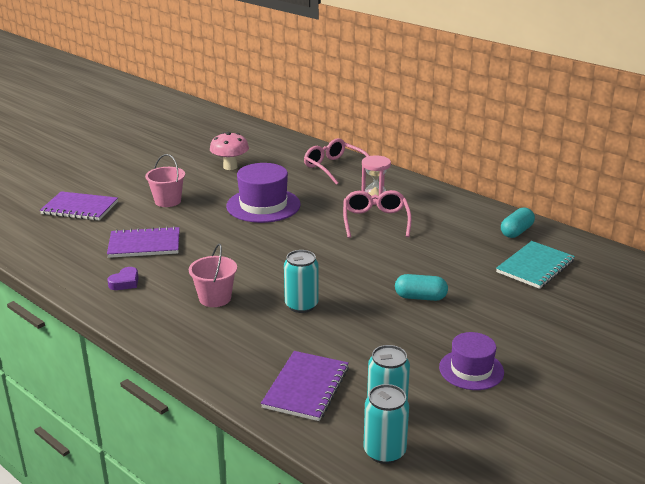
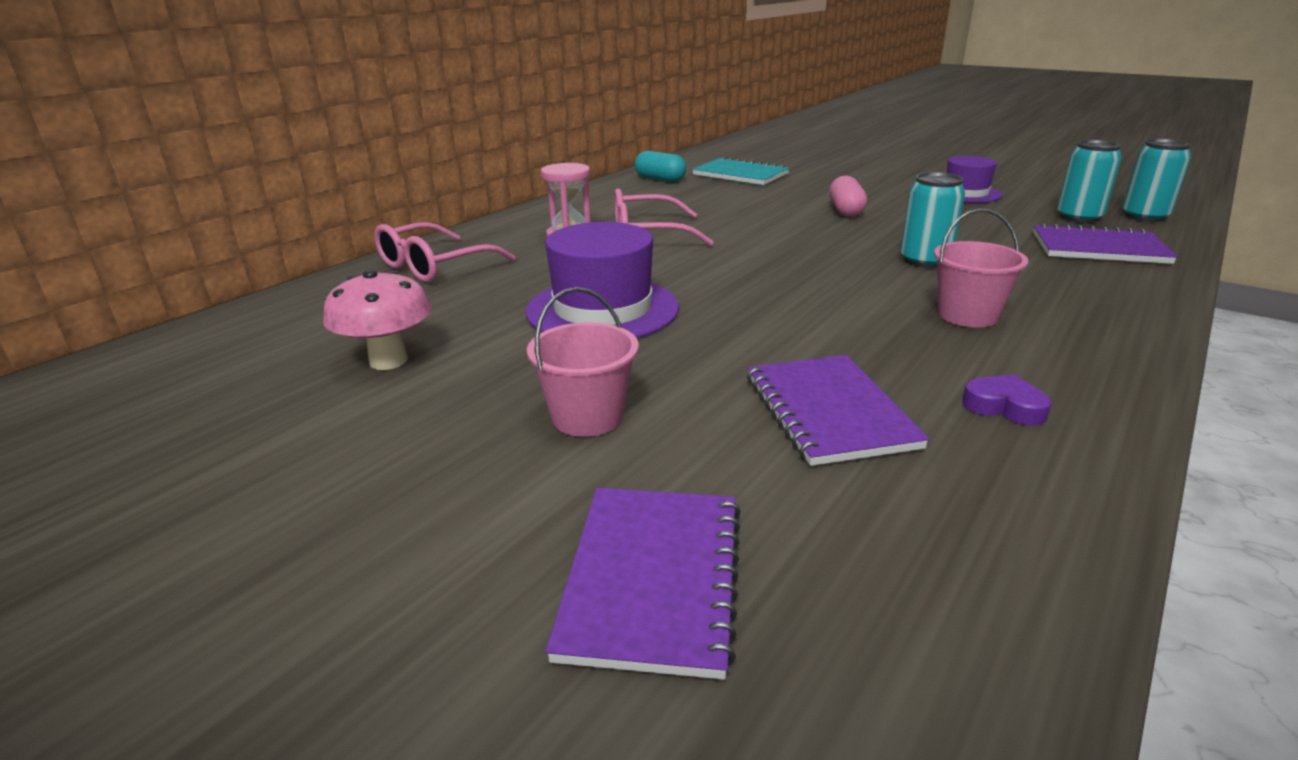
camera: 95 degrees left, 0 degrees up
turquoise capsule [395,274,448,301] -> pink capsule [829,176,867,217]

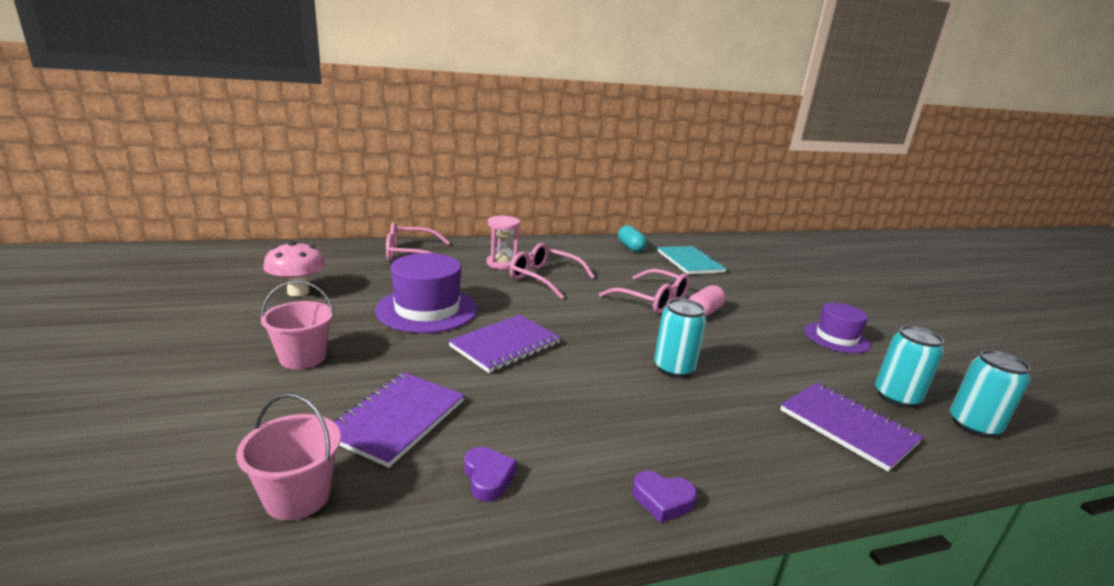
camera: 35 degrees right, 5 degrees down
purple notebook [546,487,741,680] -> purple notebook moved to [448,315,561,373]
pink bucket [934,209,1028,328] -> pink bucket moved to [236,393,341,520]
none -> pink glasses [599,269,690,314]
none -> purple heart [632,471,697,523]

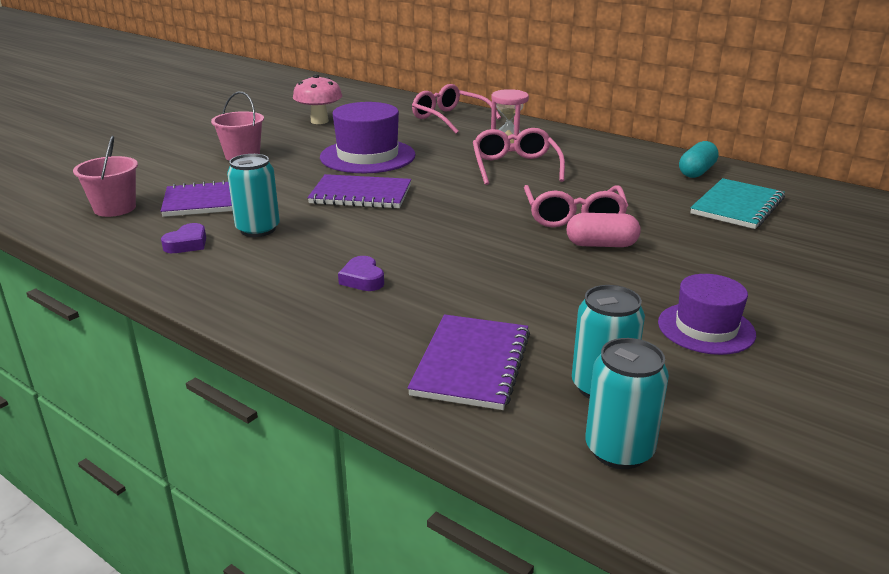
camera: 55 degrees right, 5 degrees up
purple heart [632,471,697,523] -> purple heart moved to [338,256,384,291]
turquoise can [654,298,706,378] -> turquoise can moved to [227,154,280,237]

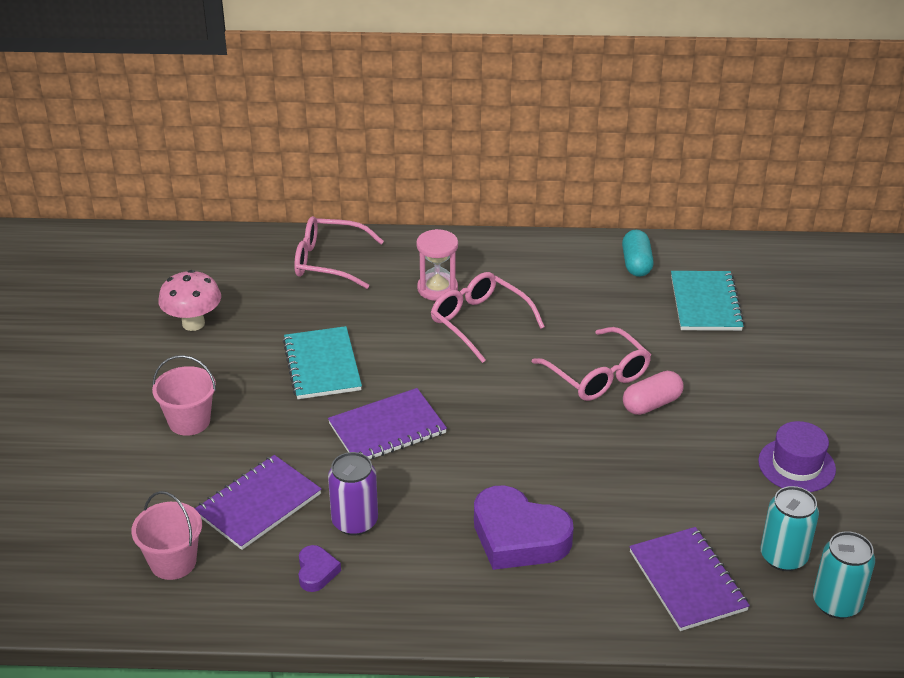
camera: 35 degrees left, 10 degrees up
turquoise can [227,154,280,237] -> purple can [328,452,378,535]
purple hat [320,102,416,173] -> turquoise notebook [283,326,362,399]
purple heart [338,256,384,291] -> purple heart [474,485,574,570], size x2.12

